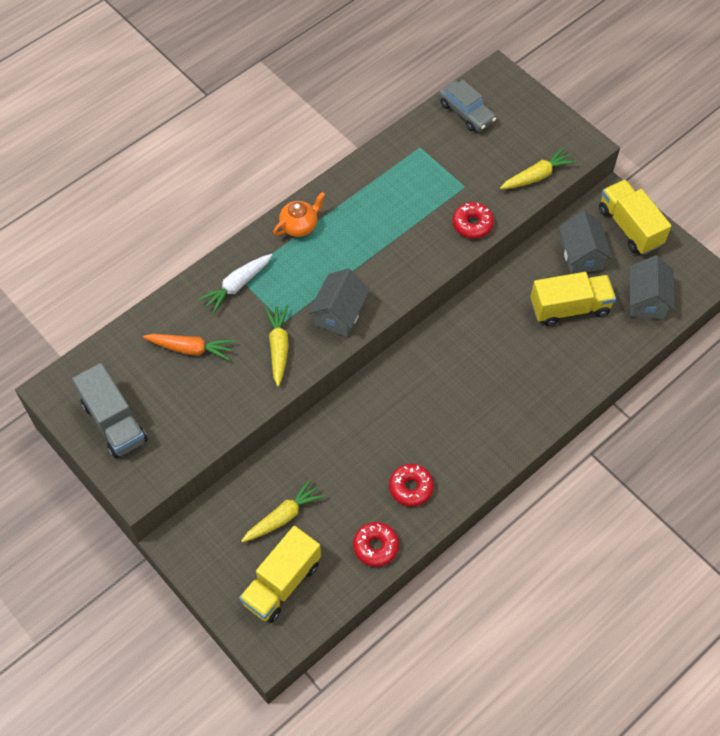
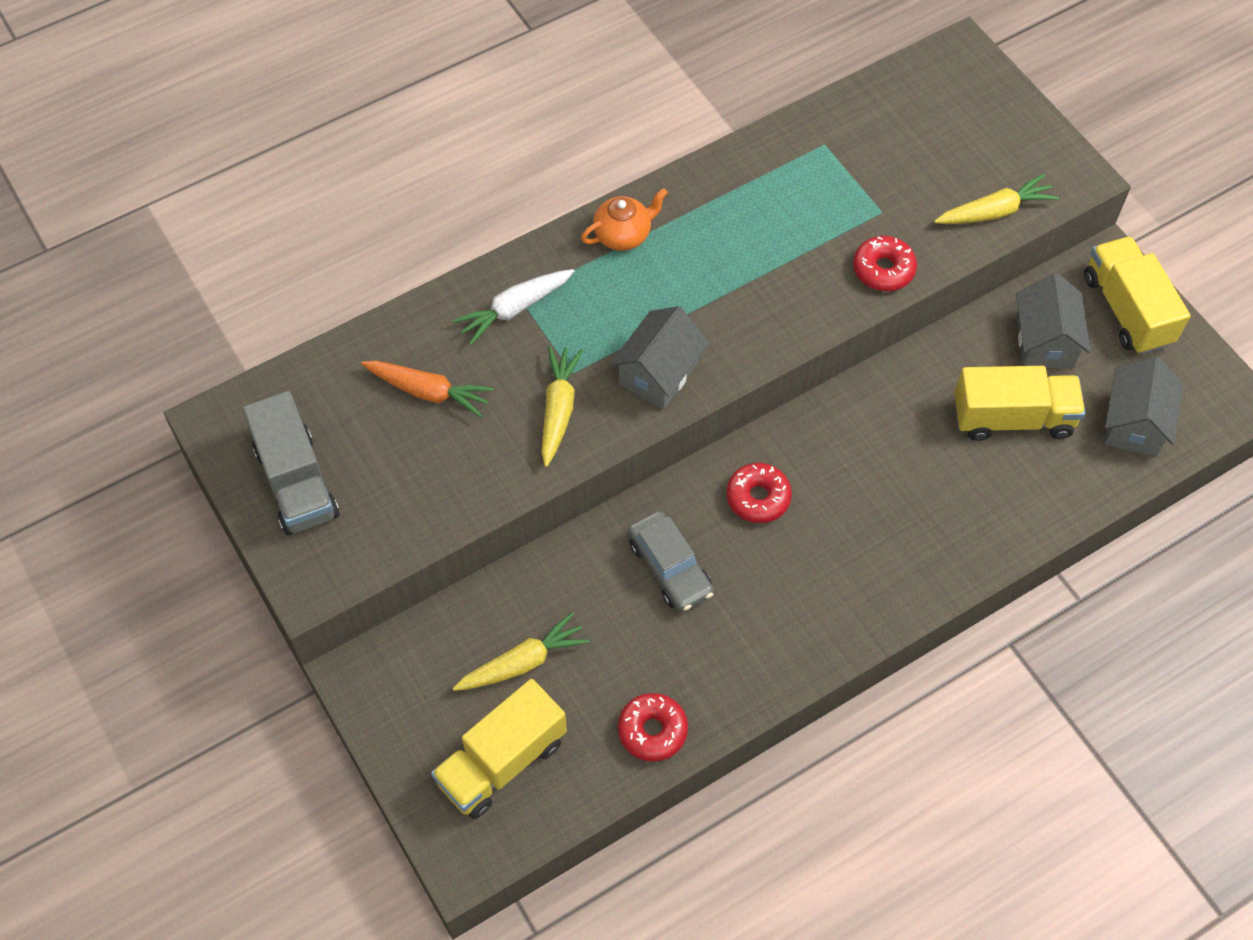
camera: 10 degrees right, 0 degrees up
red donut [389,464,434,507] -> red donut moved to [726,463,792,523]
grey car [439,80,496,131] -> grey car moved to [628,511,714,612]

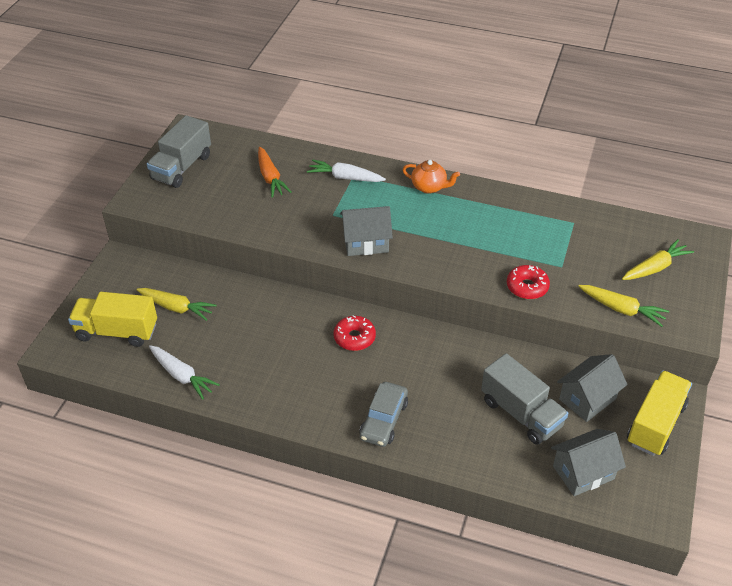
camera: 50 degrees right, 15 degrees down
yellow carrot [541,346,583,467] -> yellow carrot moved to [622,239,694,280]
red donut [618,693,688,762] -> white carrot [149,345,220,400]
grey car [628,511,714,612] -> grey car moved to [360,382,408,447]
yellow truck [954,366,1086,441] -> grey truck [481,353,568,445]

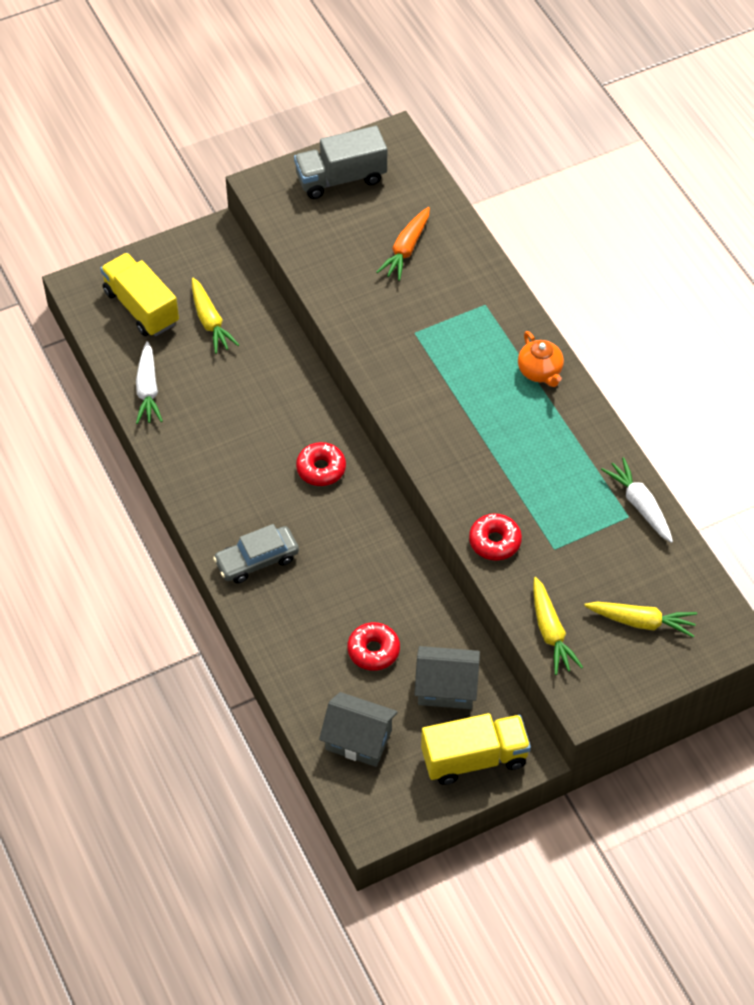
camera: 45 degrees right, 10 degrees up
white carrot [307,159,386,182] -> white carrot moved to [601,457,673,543]
grey house [340,206,393,256] -> none
grey truck [481,353,568,445] -> red donut [347,622,400,671]

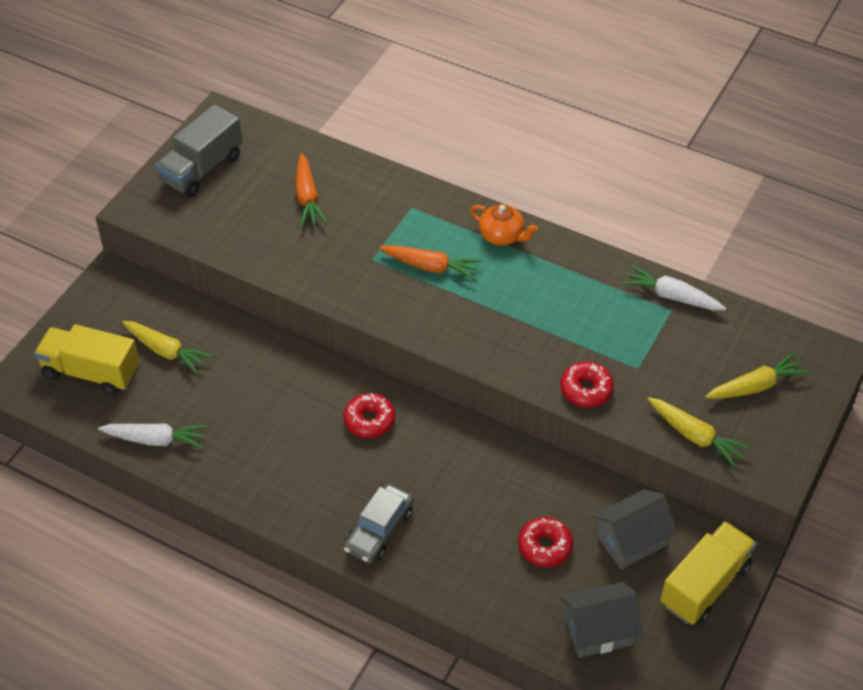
camera: 35 degrees left, 5 degrees down
white carrot [136,341,163,424] -> white carrot turned 45 degrees counterclockwise [98,423,208,449]
none -> orange carrot [379,245,482,280]

